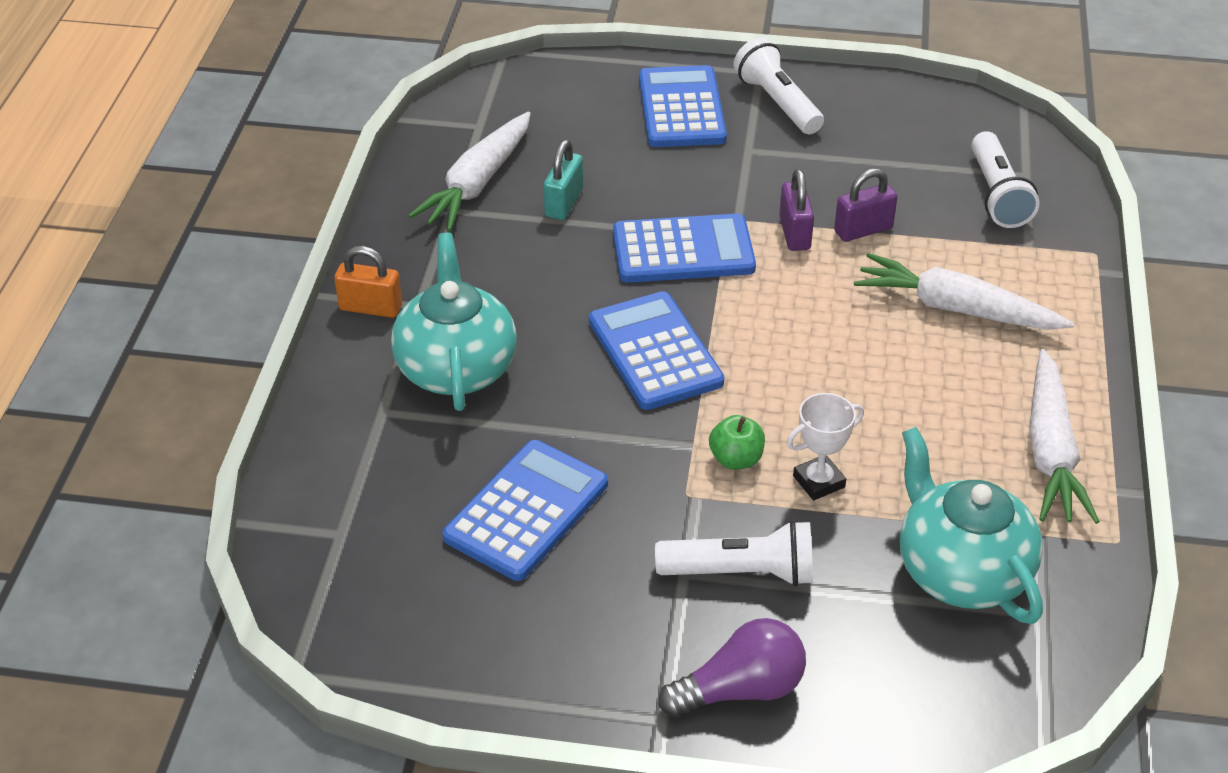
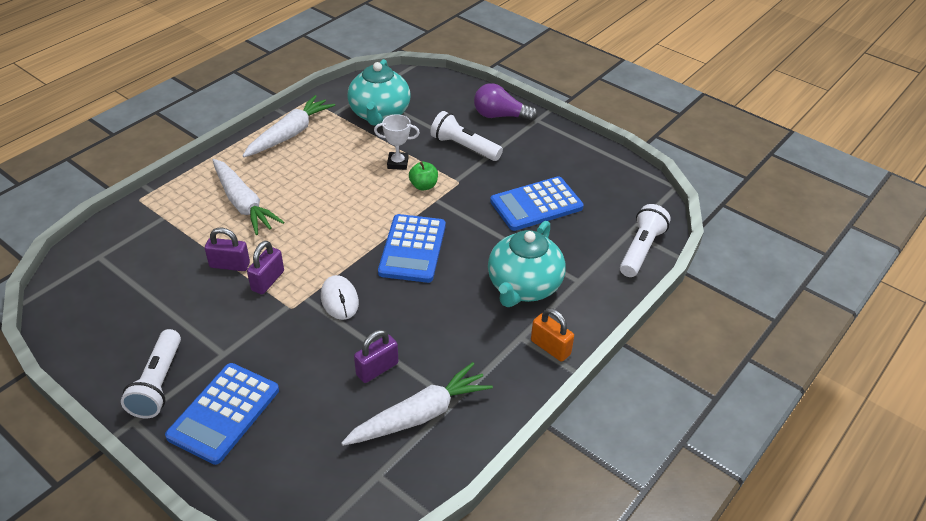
camera: 150 degrees left, 0 degrees up
turquoise padlock [544,140,583,220] -> purple padlock [354,330,398,383]
blue calculator [613,214,756,283] -> white mouse [321,275,359,320]
white flashlight [972,131,1039,228] -> white flashlight moved to [620,204,671,277]

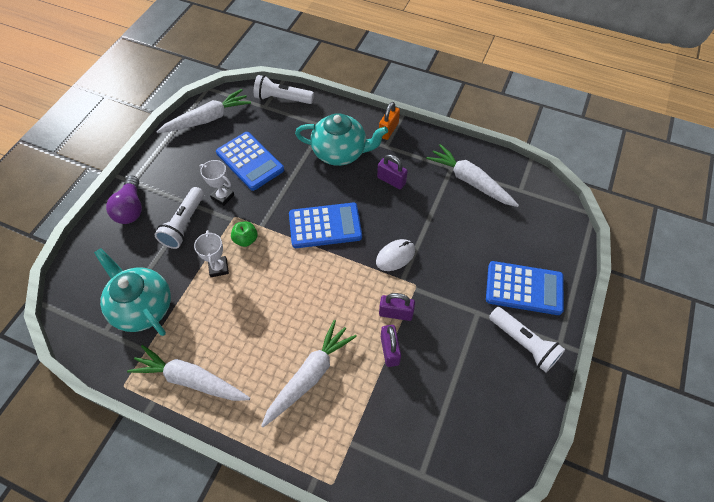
camera: 105 degrees left, 15 degrees up
white flashlight [121,329,181,419] -> white flashlight turned 60 degrees clockwise [489,307,565,372]
turquoise teapot [347,59,410,126] -> turquoise teapot turned 120 degrees counterclockwise [94,248,171,336]
purple padlock [354,330,398,383] -> purple padlock moved to [377,154,408,189]
none -> white carrot [156,89,251,133]
none -> white trophy [199,160,234,206]

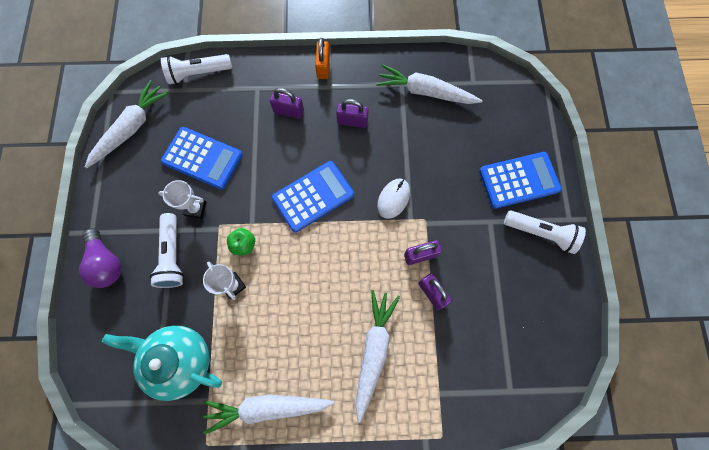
camera: 25 degrees left, 15 degrees up
turquoise teapot [295,113,388,166] -> purple padlock [270,88,304,119]

